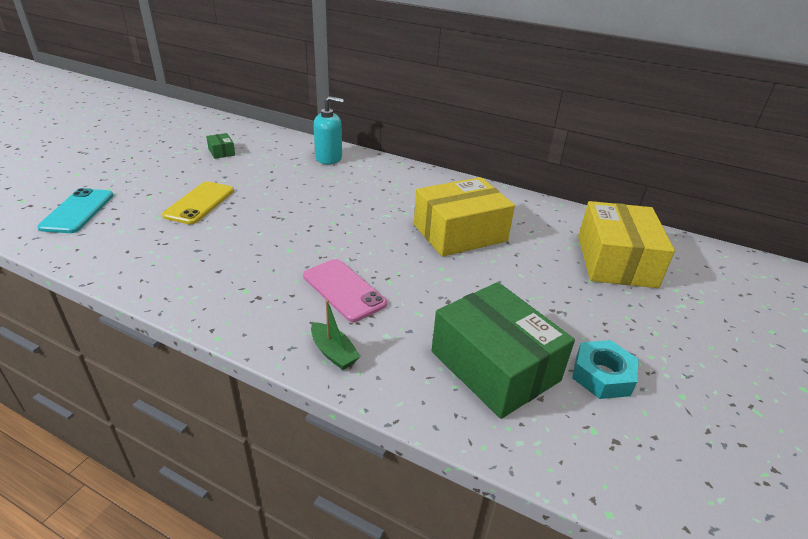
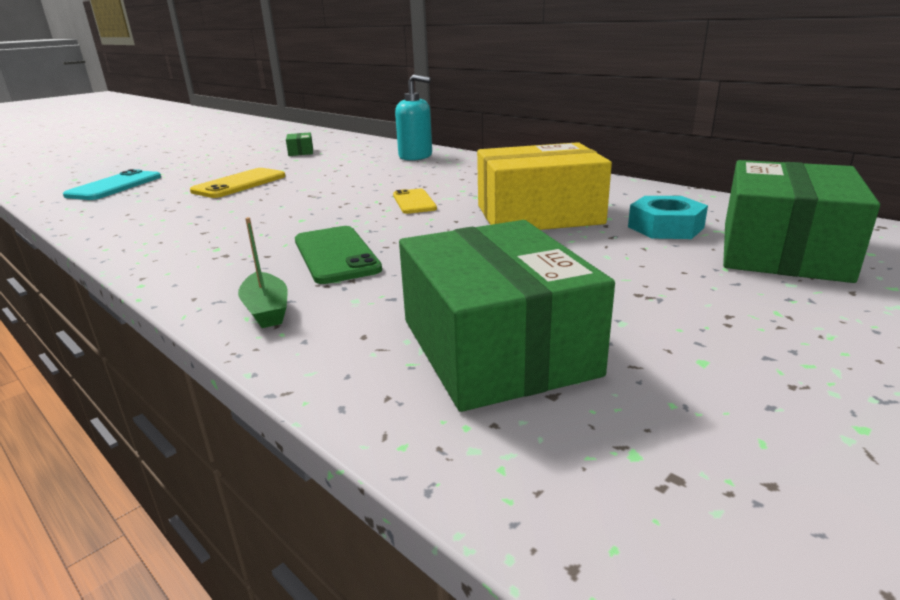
camera: 20 degrees right, 10 degrees down
pink phone [303,259,387,322] -> green phone [295,226,382,284]
turquoise nut [572,340,639,399] -> turquoise nut moved to [628,196,708,239]
yellow box [578,201,675,288] -> green box [723,160,880,283]
none -> yellow phone [393,189,437,214]

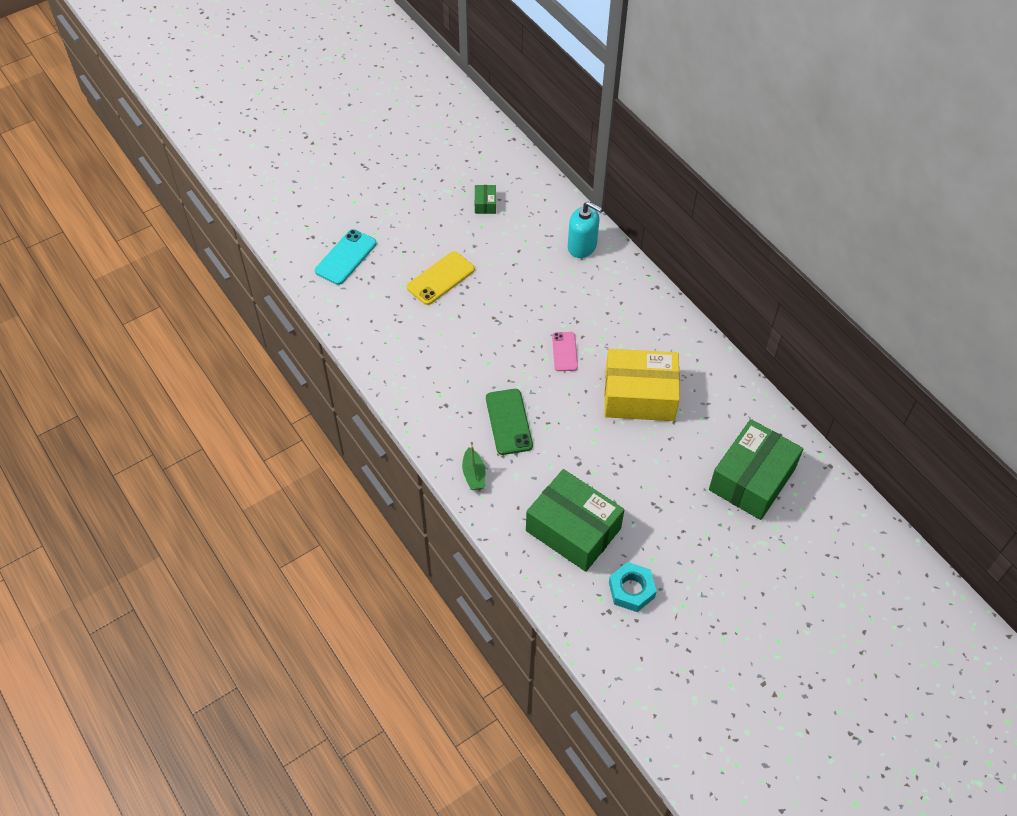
camera: 10 degrees right, 30 degrees up
yellow phone [393,189,437,214] -> pink phone [552,332,578,371]
green box [399,220,615,412] -> green box turned 45 degrees counterclockwise [526,469,624,572]
turquoise nut [628,196,708,239] -> turquoise nut moved to [609,562,657,612]

